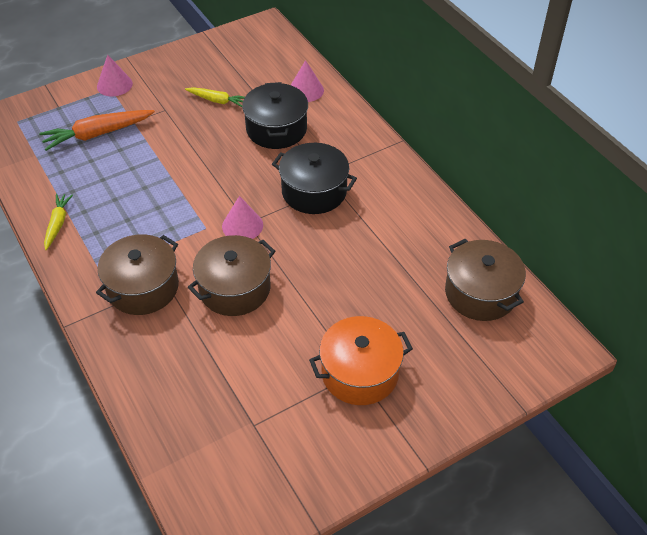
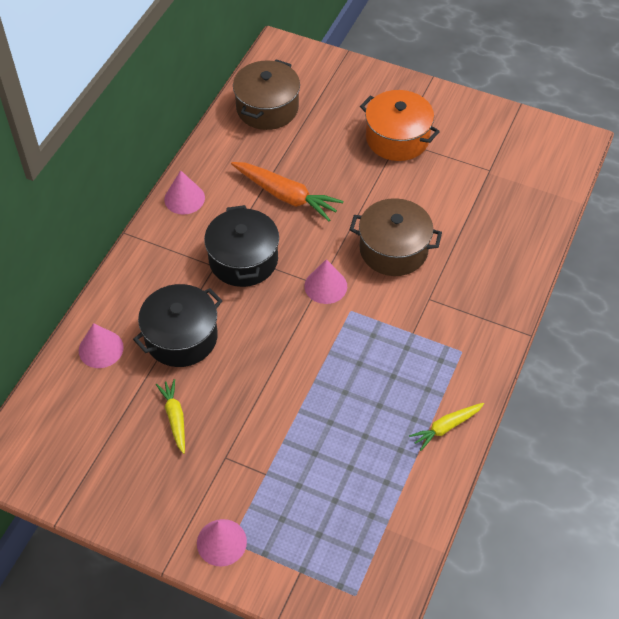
camera: 125 degrees left, 5 degrees up
orange carrot [39,110,155,151] -> orange carrot moved to [231,162,343,221]
brown pot [96,234,179,315] -> none
none -> pink cone [164,170,205,215]

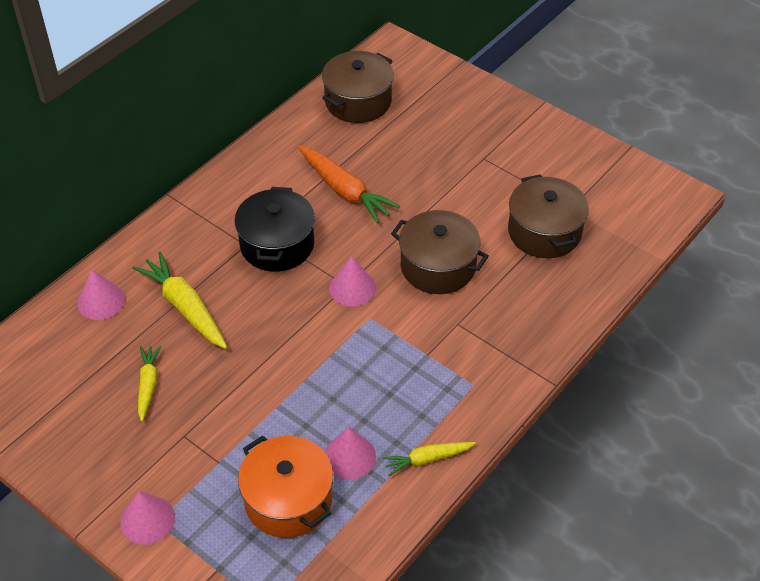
camera: 15 degrees right, 5 degrees down
black pot [133,284,222,367] -> yellow carrot [133,252,227,349]
pink cone [164,170,205,215] -> pink cone moved to [325,427,376,480]
orange pot [360,90,440,161] -> orange pot moved to [238,435,333,538]
none -> brown pot [508,174,589,258]

